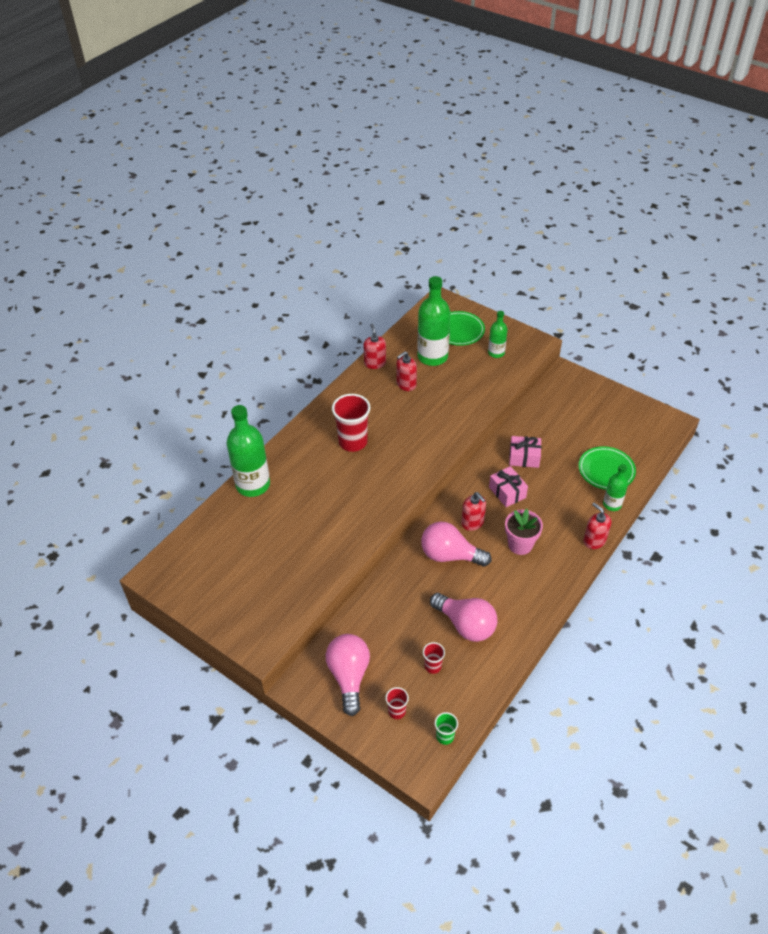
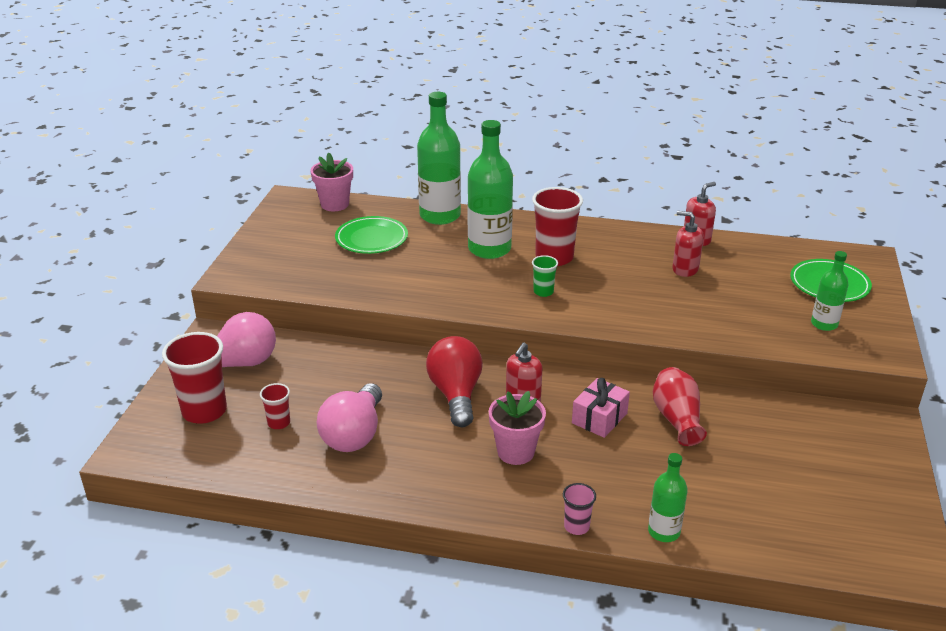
camera: 65 degrees right, 15 degrees down
red cup [385,687,409,719] -> red cup [162,332,227,424], size x1.99
green bottle [417,276,451,366] -> green bottle moved to [468,120,513,259]
pink light bulb [421,522,491,567] -> red light bulb [426,336,483,427]
green cup [435,712,458,745] -> green cup moved to [532,255,558,297]
pink gift [509,436,542,468] -> red vase [653,367,707,446]
green plate [579,446,636,490] -> green plate moved to [335,216,408,254]
red soap dispenser [583,503,611,549] -> pink cup [563,483,596,535]
none -> pink flower pot [311,152,353,211]

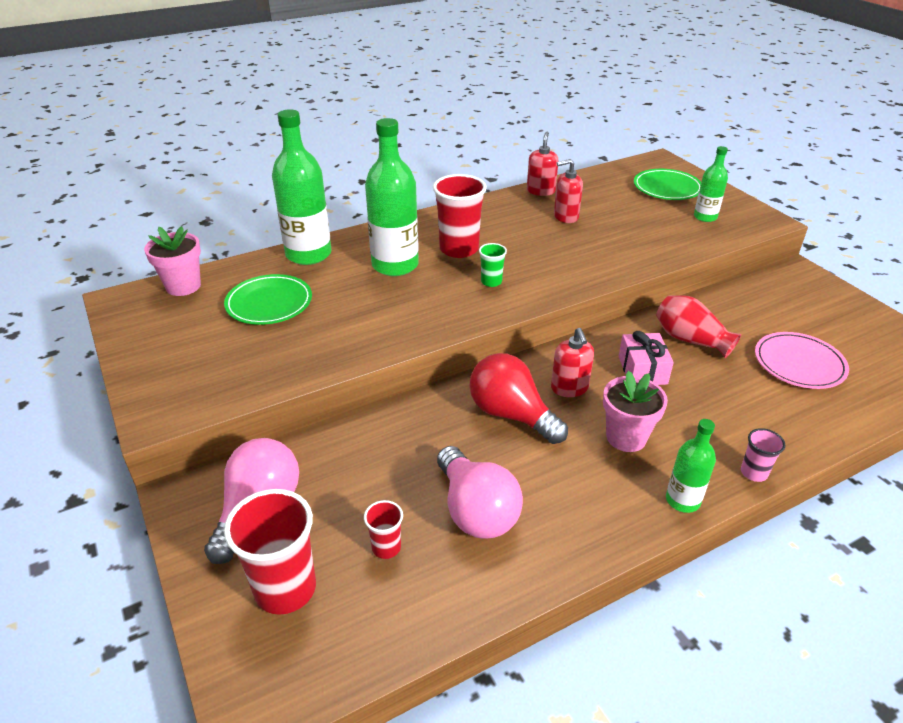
camera: 40 degrees left, 5 degrees up
green bottle [648,453,688,542] -> green bottle moved to [666,419,716,513]
none -> pink plate [755,332,849,389]

